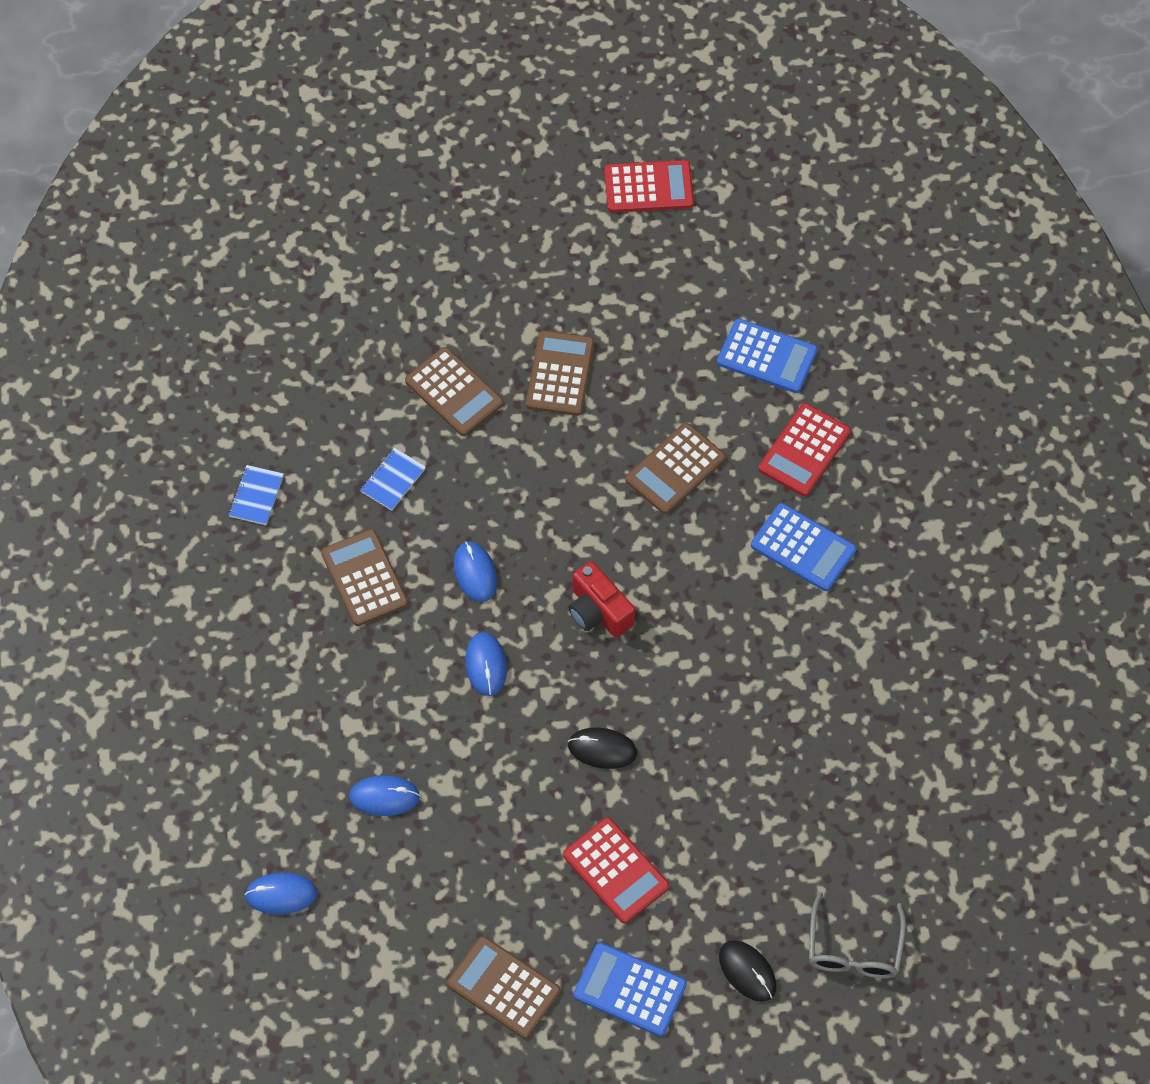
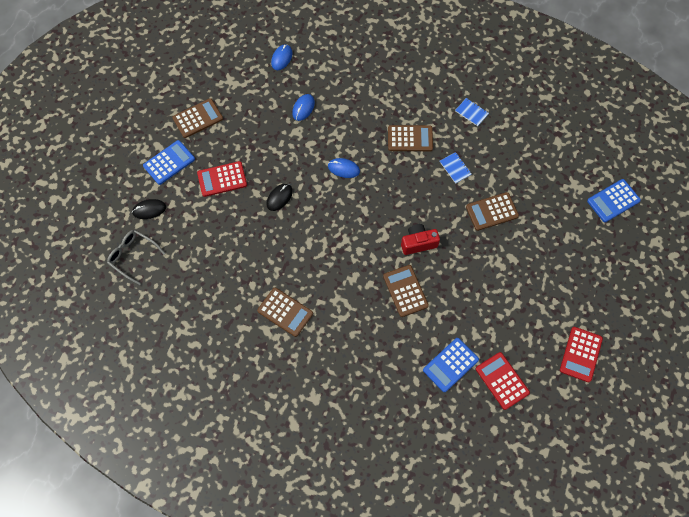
camera: 115 degrees right, 5 degrees up
blue mouse [454,542,497,602] -> none
brown calculator [526,331,594,416] -> brown calculator moved to [257,287,313,337]
red camera [569,561,635,638] -> red camera moved to [401,224,440,255]
blue calculator [751,503,857,591] -> blue calculator moved to [587,179,641,222]
red calculator [758,403,851,496] -> red calculator moved to [476,352,530,410]

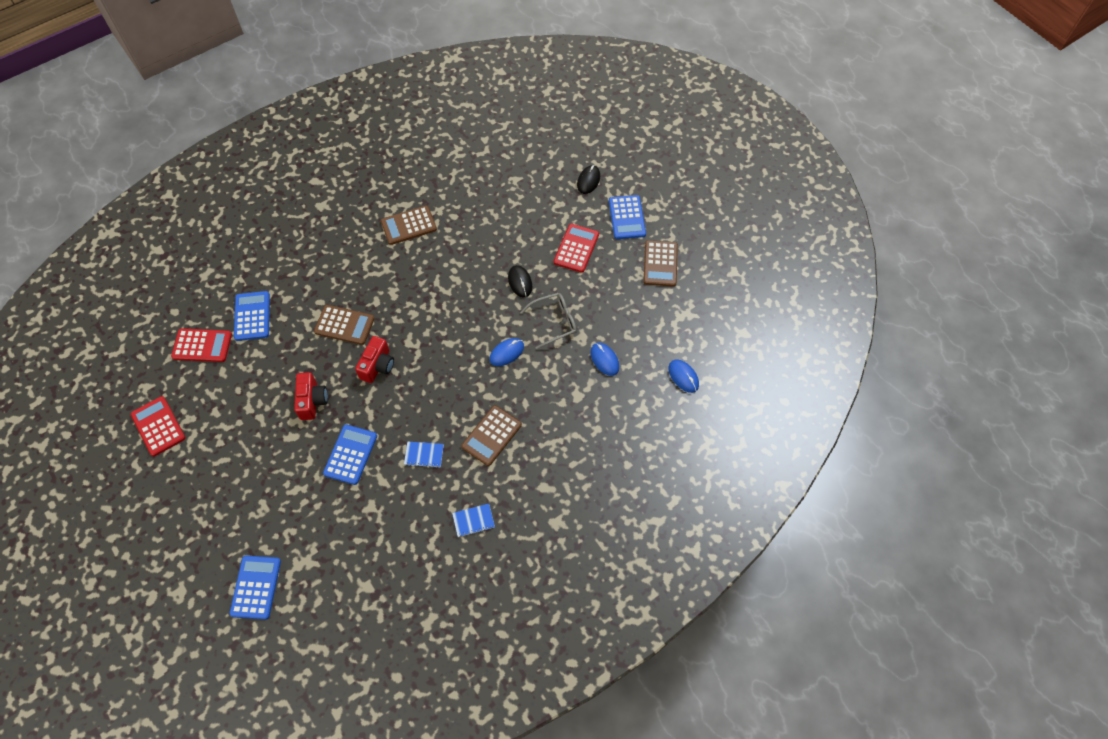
camera: 125 degrees right, 5 degrees down
grey glasses [107,230,165,285] -> grey glasses moved to [520,293,577,349]
brown calculator [466,192,519,231] -> blue calculator [323,424,377,485]
none -> red camera [294,372,328,420]

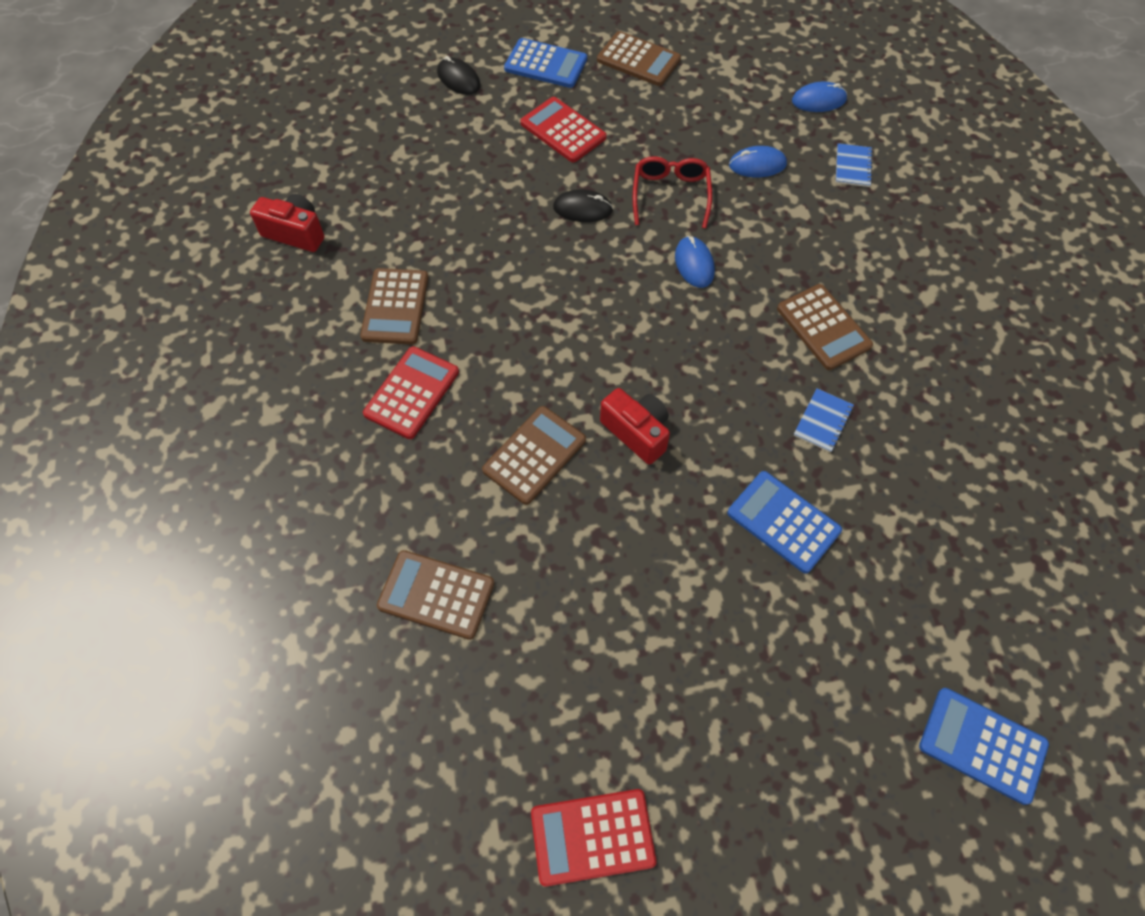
camera: 65 degrees left, 0 degrees up
red calculator [171,328,232,362] -> red calculator moved to [363,346,459,439]
blue calculator [234,291,270,341] -> brown calculator [377,550,494,640]
red camera [294,372,328,420] -> red camera moved to [250,194,325,252]
blue notebook [452,504,495,537] -> blue notebook moved to [836,143,873,187]
grey glasses [520,293,577,349] -> red glasses [633,156,712,228]

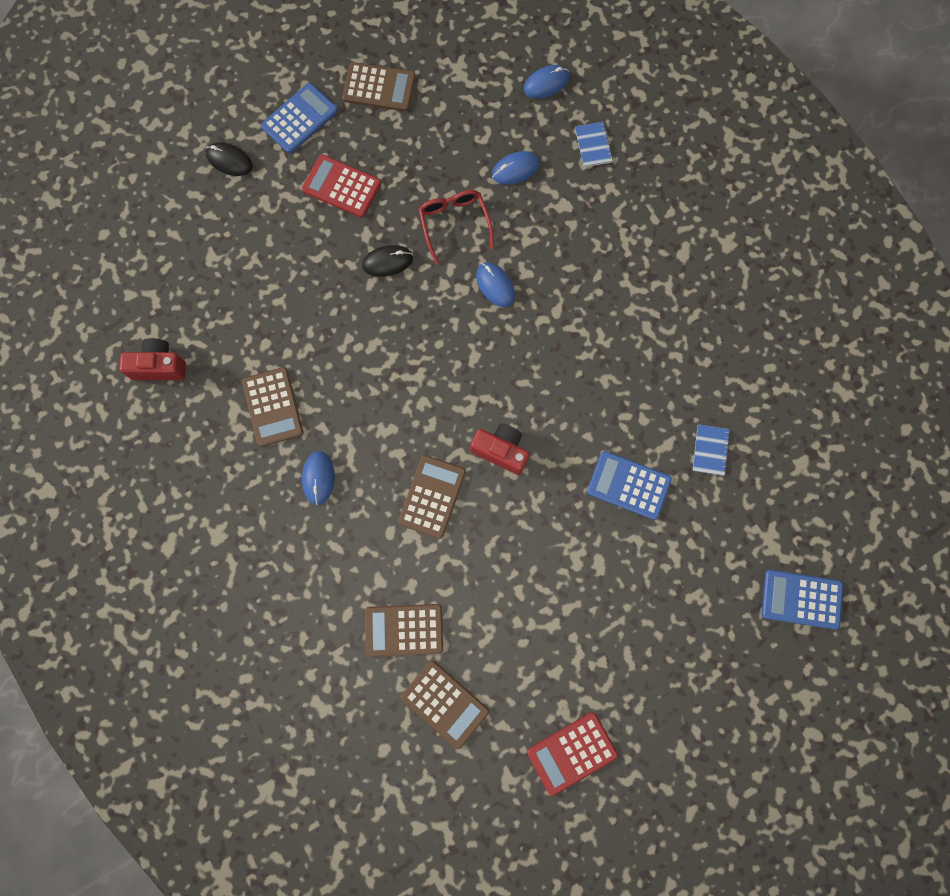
camera: 20 degrees left, 15 degrees up
red calculator [363,346,459,439] -> blue mouse [302,451,335,505]
blue calculator [504,38,587,88] -> blue calculator turned 45 degrees counterclockwise [261,83,338,153]
brown calculator [777,284,873,370] -> brown calculator moved to [401,660,489,749]
blue notebook [794,388,854,453] -> blue notebook moved to [692,424,730,476]

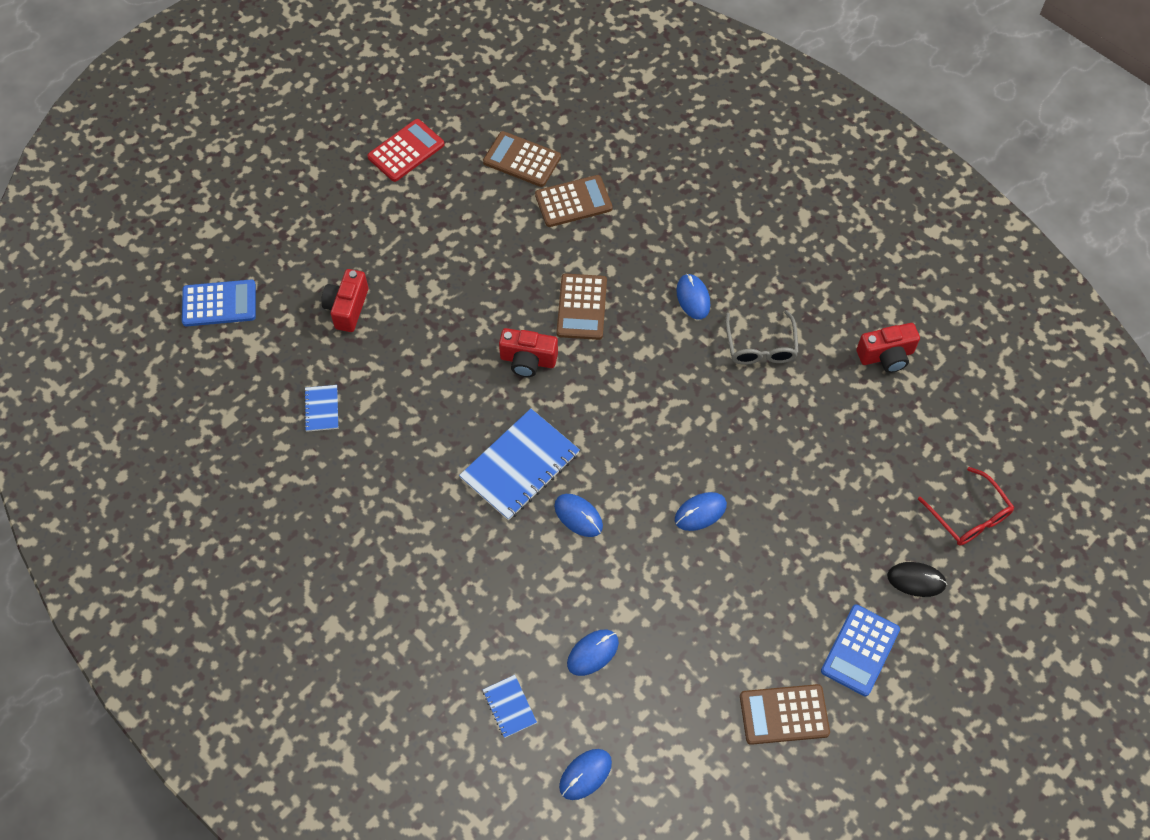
camera: 165 degrees right, 15 degrees down
brown calculator [242,367,303,447] -> grey glasses [725,310,799,365]
red calculator [302,155,381,218] -> none
black mouse [362,245,413,277] -> blue mouse [675,492,727,531]
red glasses [418,190,494,264] -> red glasses moved to [918,467,1014,546]
blue calculator [587,451,672,520] -> none
none -> red camera [321,269,368,332]
none -> blue notebook [459,409,580,521]

